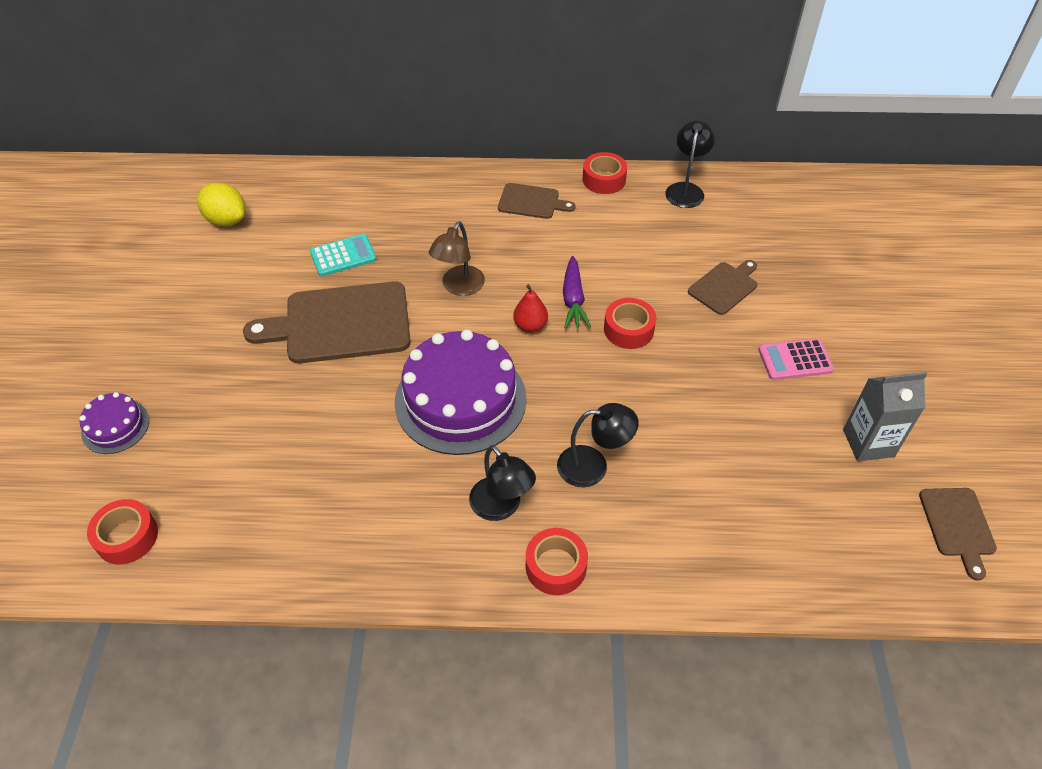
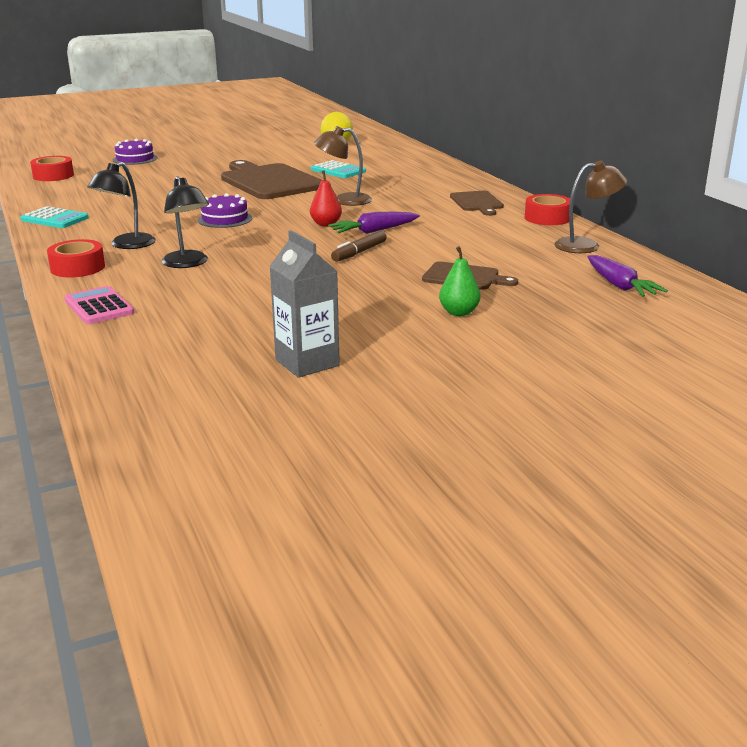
camera: 65 degrees right, 25 degrees down
purple cake [395,330,527,455] -> purple cake [197,193,252,228], size x0.48
red tape [604,298,657,349] -> brown marker [331,230,387,262]
black lamp [665,121,715,208] -> brown lamp [554,160,627,253]
pink calculator [758,338,834,380] -> pink calculator moved to [64,286,134,324]
brown cutting board [919,488,997,581] -> none
none -> turquoise calculator [20,206,89,228]
none -> green pear [439,246,480,316]
none -> purple carrot [587,255,668,297]

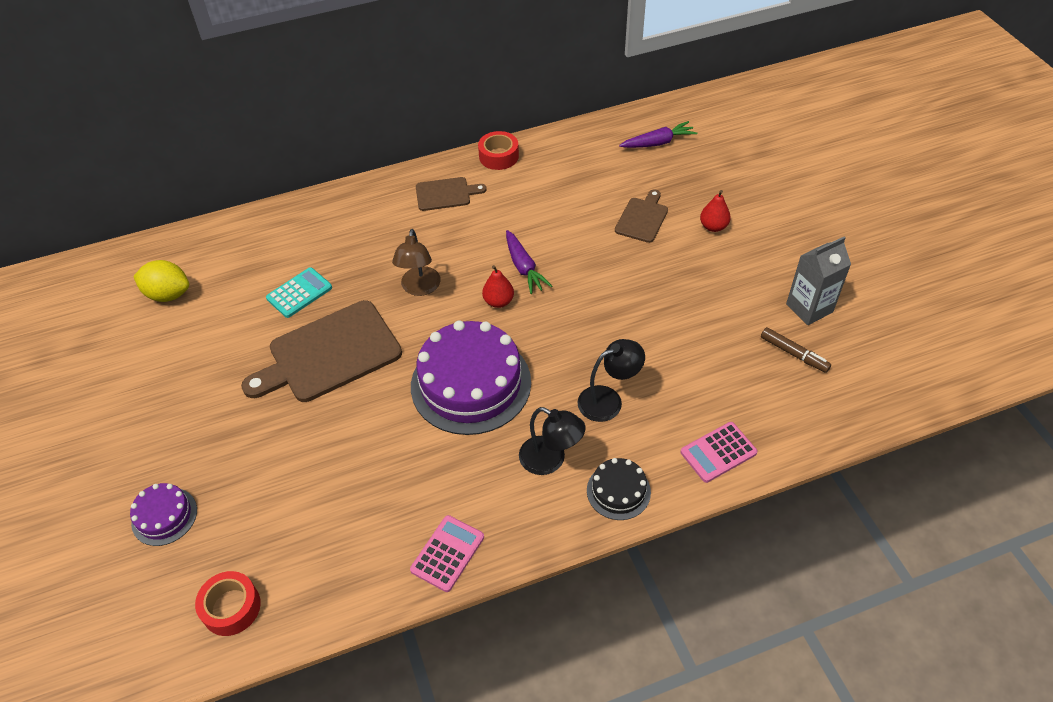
camera: 85 degrees left, 25 degrees up
turquoise calculator [20,206,89,228] -> pink calculator [410,515,484,592]
red tape [47,239,105,277] -> black cake [587,458,651,520]
purple cake [197,193,252,228] -> purple cake [411,320,531,435], size x2.06
brown marker [331,230,387,262] -> brown marker moved to [761,327,831,373]
green pear [439,246,480,316] -> red pear [700,190,731,232]
brown lamp [554,160,627,253] -> none

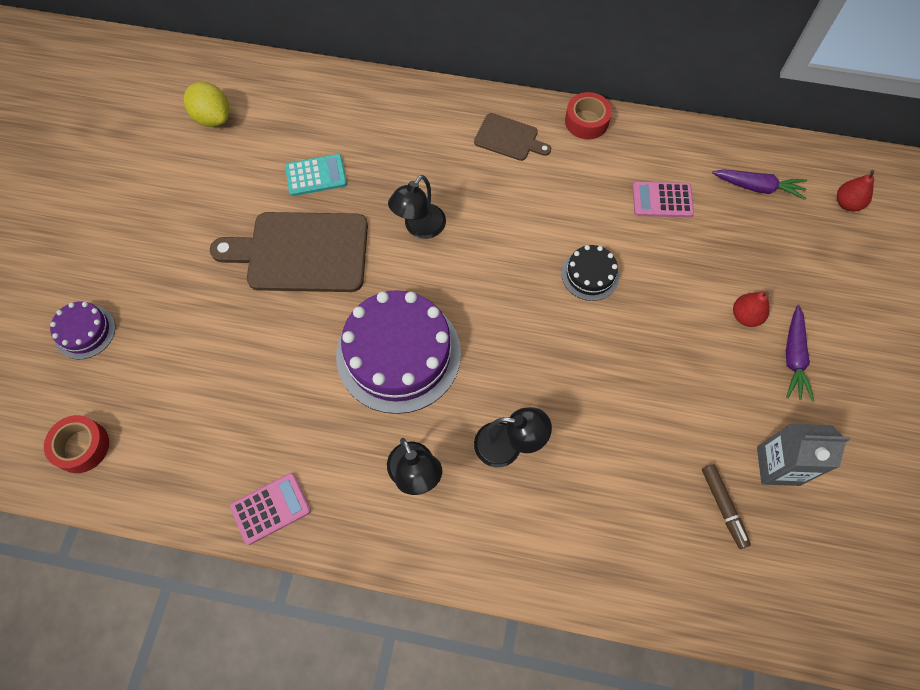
camera: 30 degrees right, 15 degrees up
brown lamp [392,229,441,296] -> black lamp [388,175,446,239]
red pear [482,265,514,308] -> red pear moved to [837,170,874,211]
purple carrot [506,230,552,294] -> purple carrot moved to [786,305,814,402]
black cake [587,458,651,520] -> black cake moved to [561,245,619,301]
brown cutting board [615,189,668,243] -> none
pink calculator [681,422,758,483] -> pink calculator moved to [632,181,694,217]

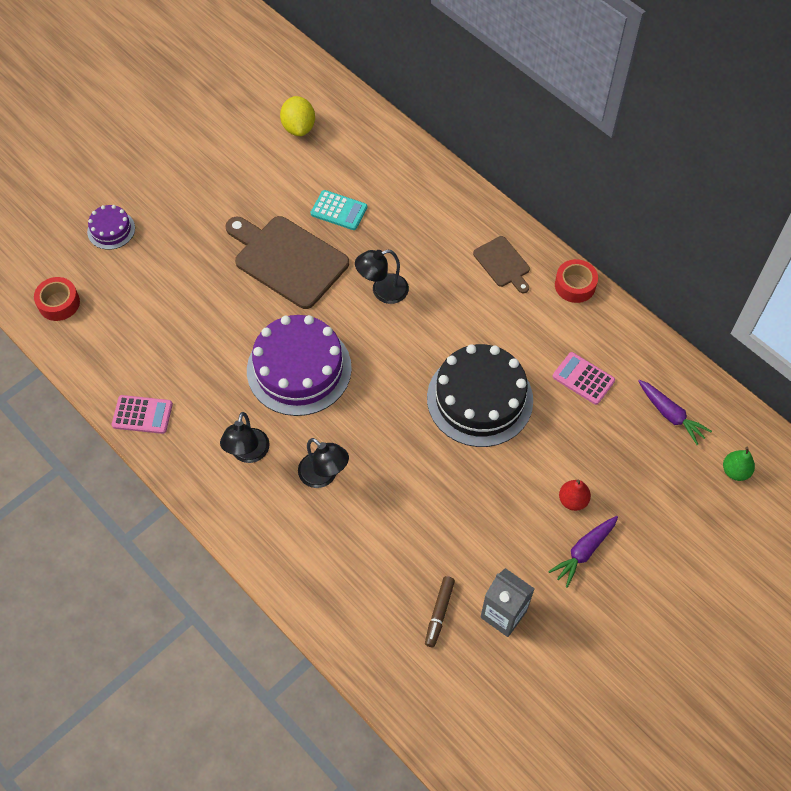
camera: 35 degrees right, 5 degrees down
black cake [561,245,619,301] -> black cake [427,344,533,447], size x2.06
red pear [837,170,874,211] -> green pear [723,447,755,481]

